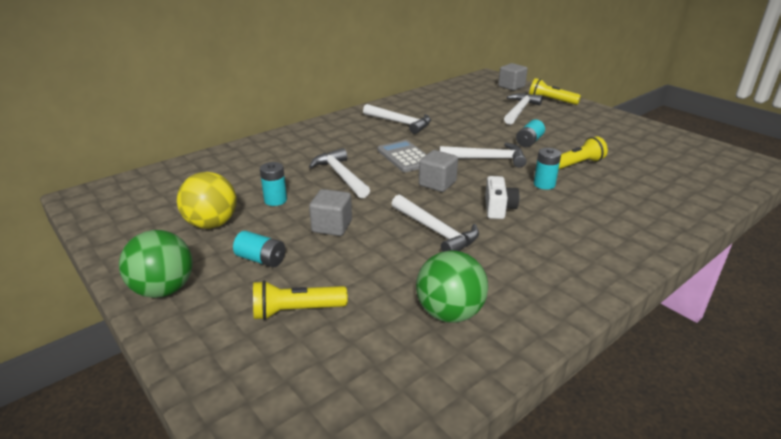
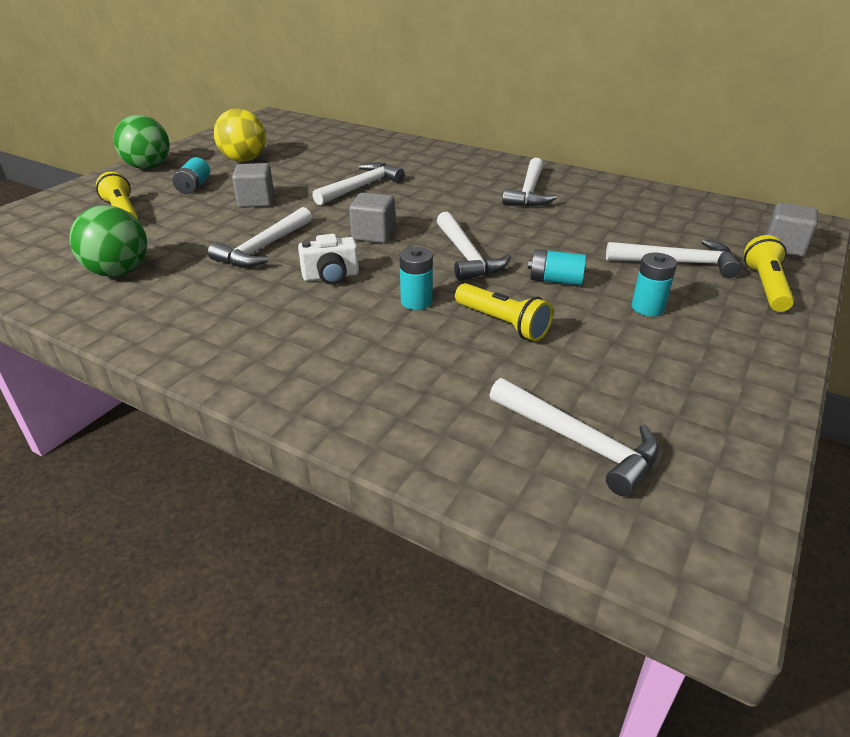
camera: 70 degrees right, 5 degrees up
turquoise battery [260,162,287,206] -> turquoise battery moved to [632,253,677,316]
grey calculator [377,140,427,172] -> none
none -> white hammer [490,378,659,497]

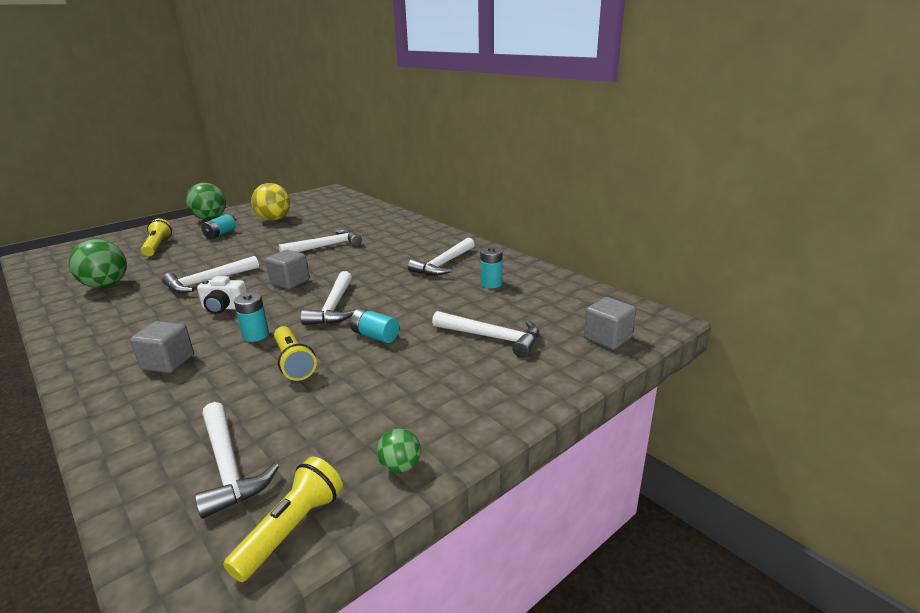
camera: 20 degrees right, 10 degrees down
grey cube [232,163,274,208] -> grey cube moved to [130,321,194,373]
turquoise battery [632,253,677,316] -> turquoise battery moved to [480,246,503,288]
yellow flashlight [744,235,794,312] -> yellow flashlight moved to [223,457,343,582]
none -> green ball [377,428,421,473]

